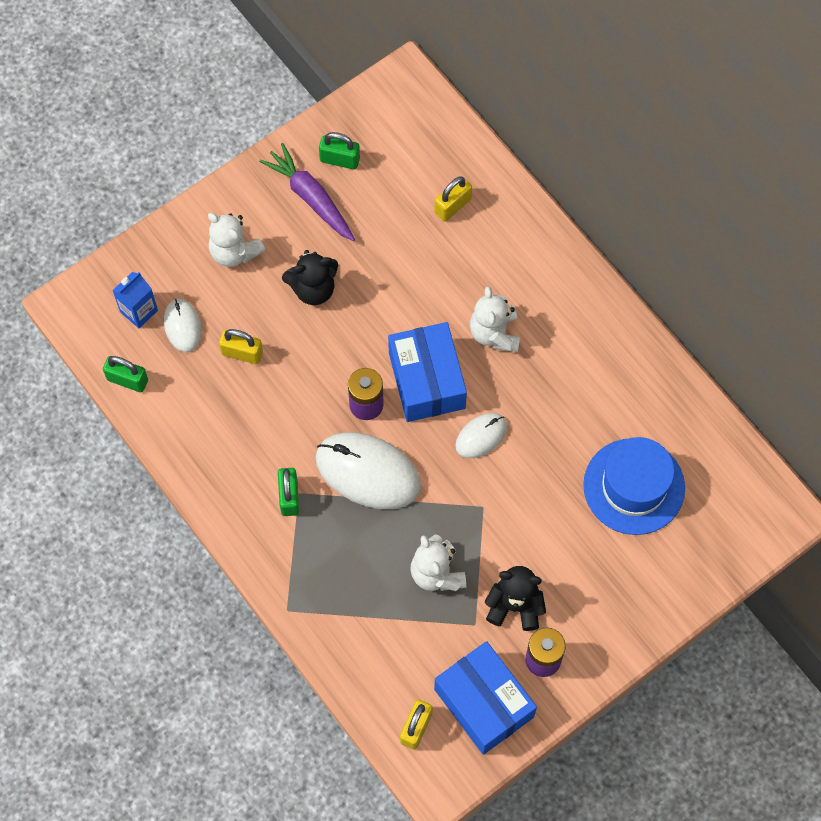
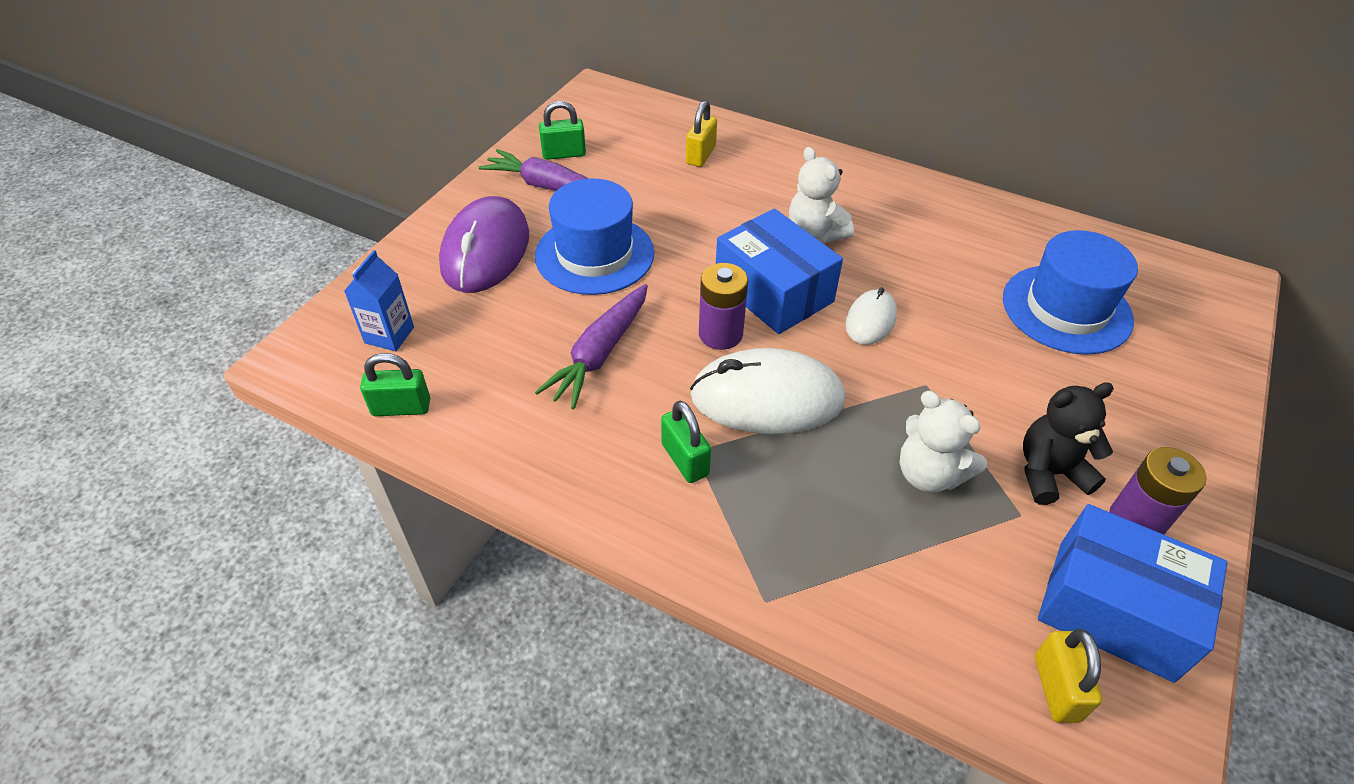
camera: 25 degrees left, 20 degrees down
white mouse [164,299,202,352] -> none
white teddy bear [208,213,265,267] -> purple mouse [439,196,529,293]
yellow padlock [219,329,263,364] -> none
black teddy bear [282,250,338,305] -> blue hat [535,178,654,295]
none -> purple carrot [535,284,648,409]

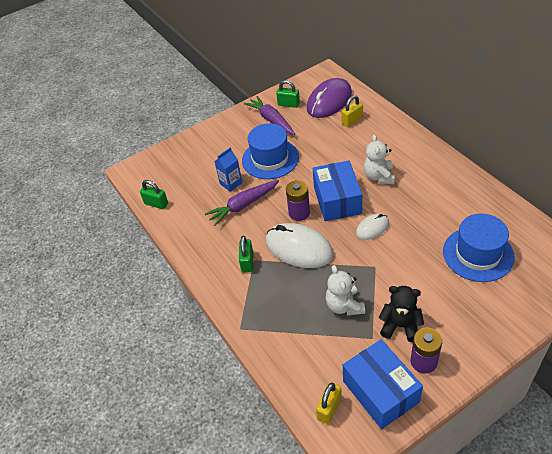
camera: 35 degrees right, 0 degrees up
blue carton [344,250,414,351] -> blue carton moved to [214,147,242,192]
purple mouse [439,196,529,293] -> purple mouse moved to [307,78,352,118]

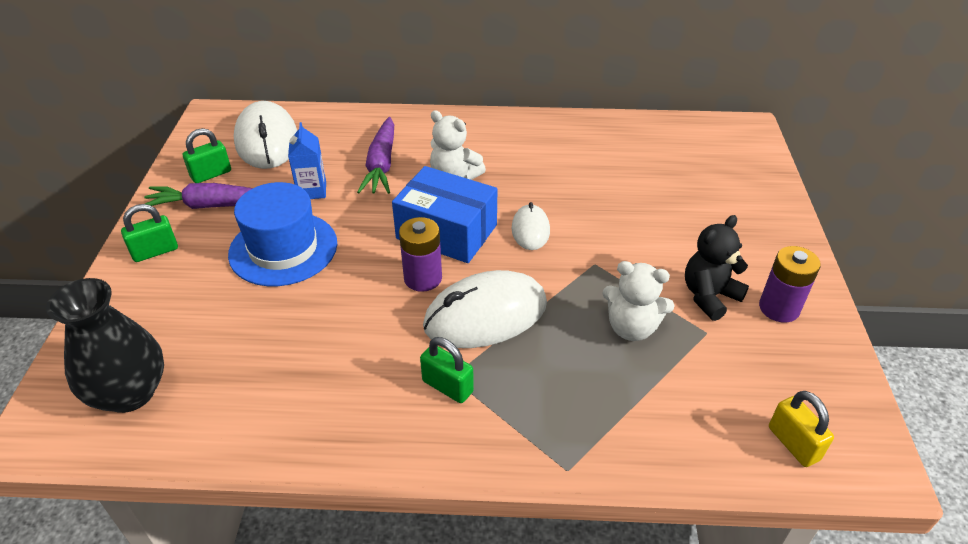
camera: 60 degrees left, 5 degrees down
green padlock [140,180,168,209] -> green padlock moved to [121,204,178,262]
purple carrot [205,180,279,226] -> purple carrot moved to [357,117,394,194]
blue carton [214,147,242,192] -> blue carton moved to [288,122,326,199]
purple mouse [307,78,352,118] -> white mouse [234,101,297,169]
yellow padlock [341,95,363,127] -> none
blue box [343,339,423,429] -> none
blue hat [443,214,515,282] -> none
none -> black vase [46,278,164,413]

